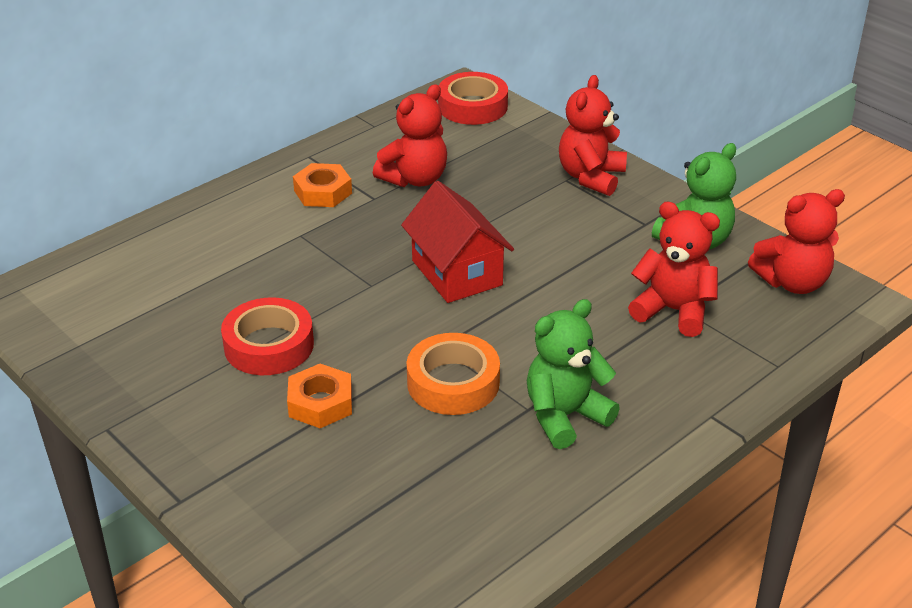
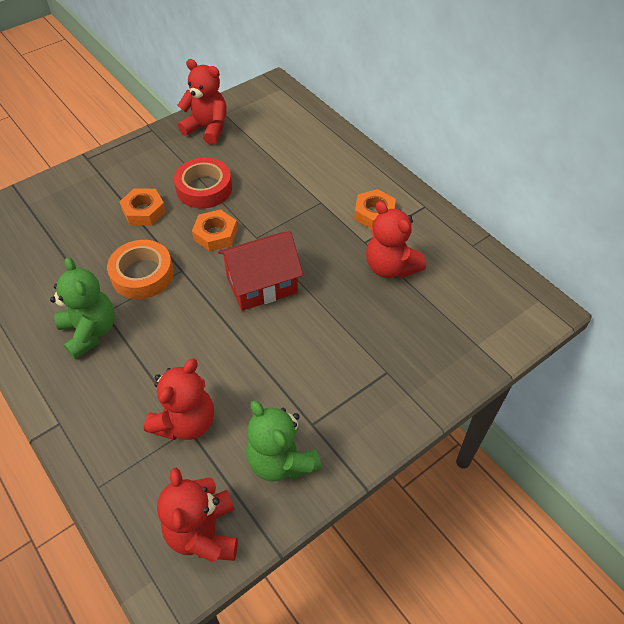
camera: 95 degrees right, 15 degrees up
red tape [438,72,508,125] -> none
red teddy bear [559,75,627,196] -> red teddy bear moved to [177,59,227,145]
none -> orange nut [192,209,238,251]

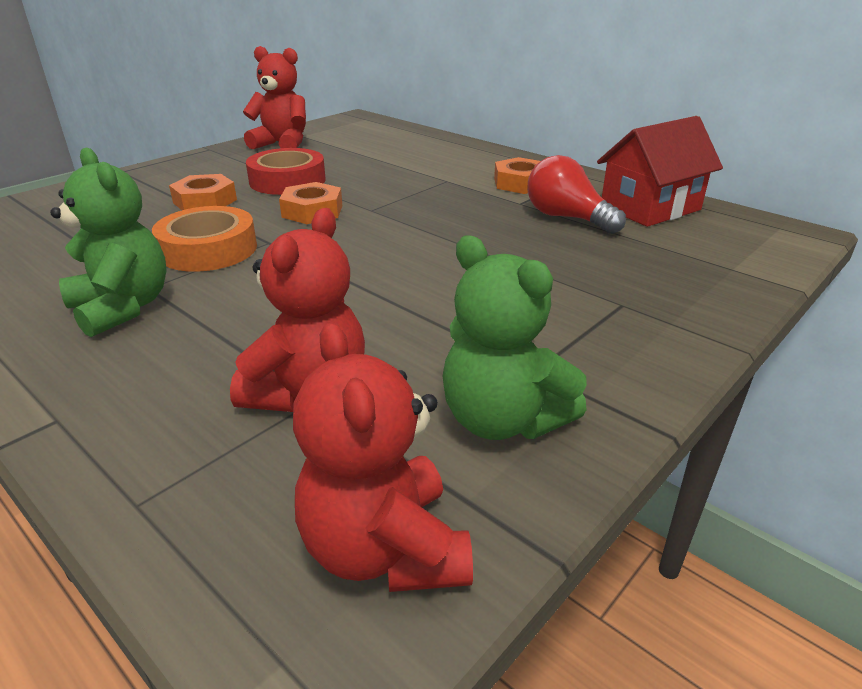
camera: 10 degrees left, 20 degrees down
red house [218,231,303,311] -> red house moved to [597,116,723,227]
red teddy bear [366,201,426,278] -> red light bulb [527,155,626,234]

